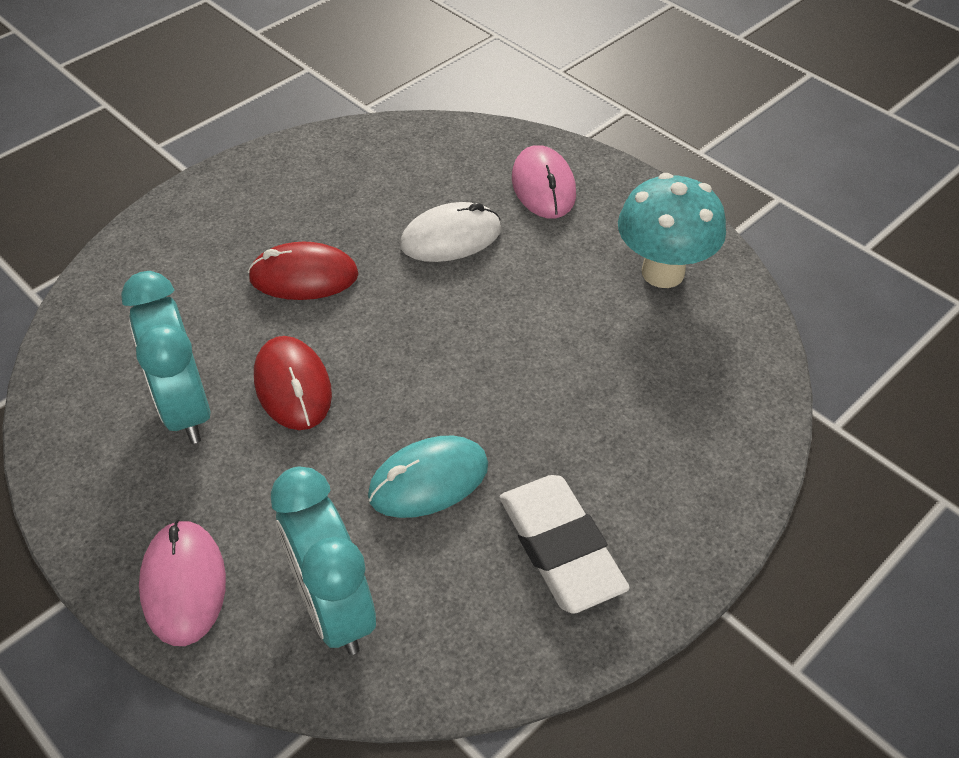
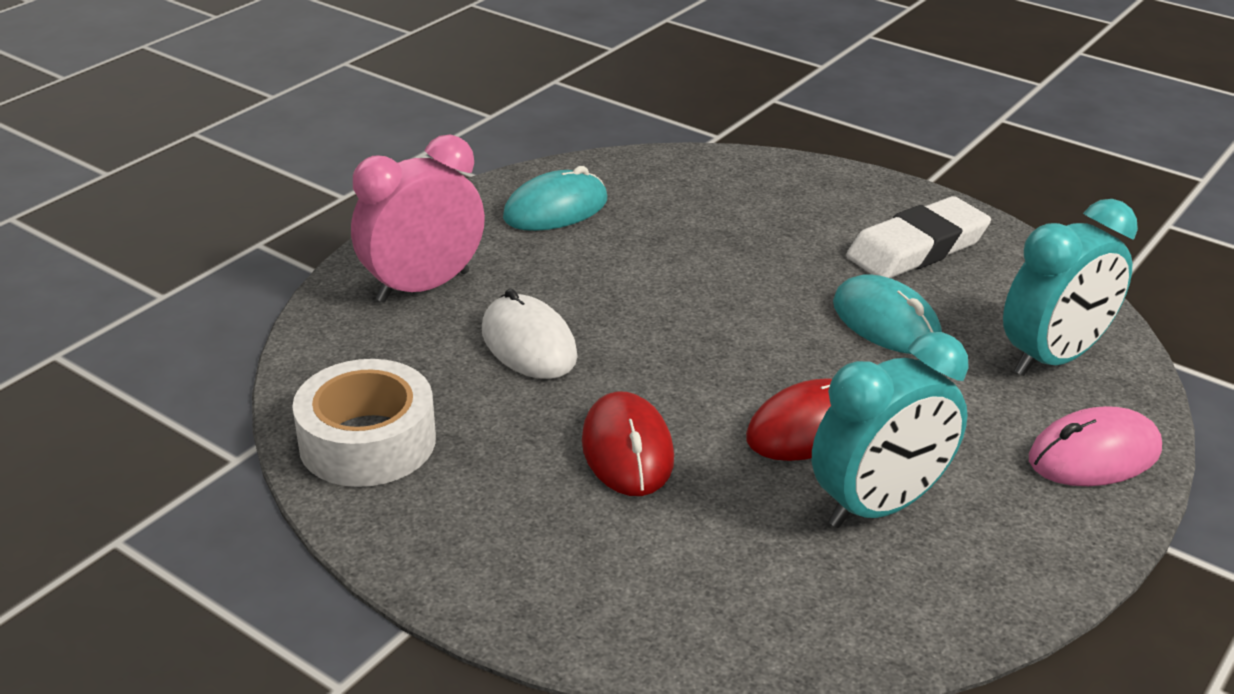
camera: 100 degrees left, 15 degrees down
pink mouse [512,145,576,218] -> pink clock [351,135,485,303]
turquoise mushroom [618,173,726,288] -> turquoise mouse [503,166,607,231]
none -> white tape [292,359,436,487]

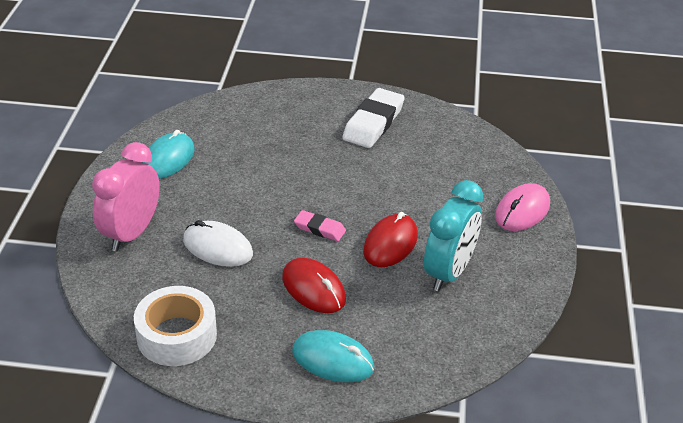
camera: 30 degrees left, 5 degrees up
turquoise mouse [833,274,942,354] -> turquoise mouse moved to [292,330,374,382]
turquoise clock [1003,199,1138,376] -> none
none -> pink eraser [294,210,346,241]

